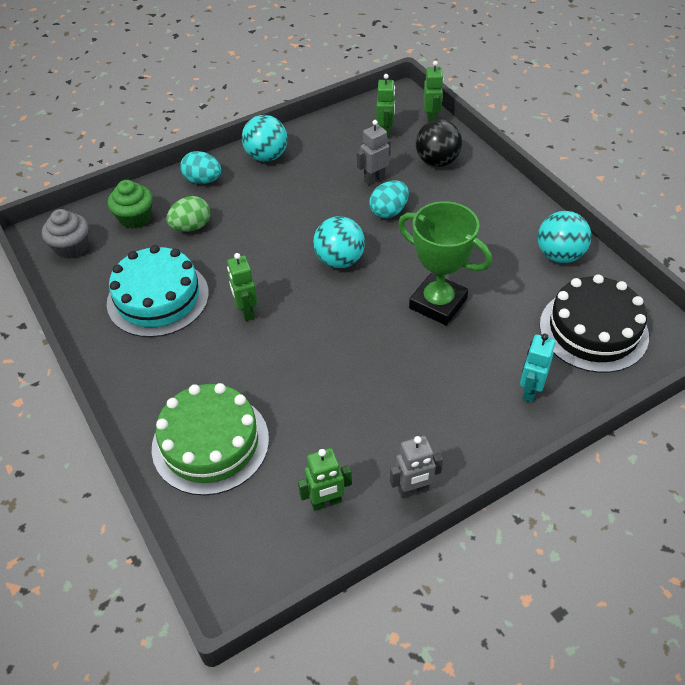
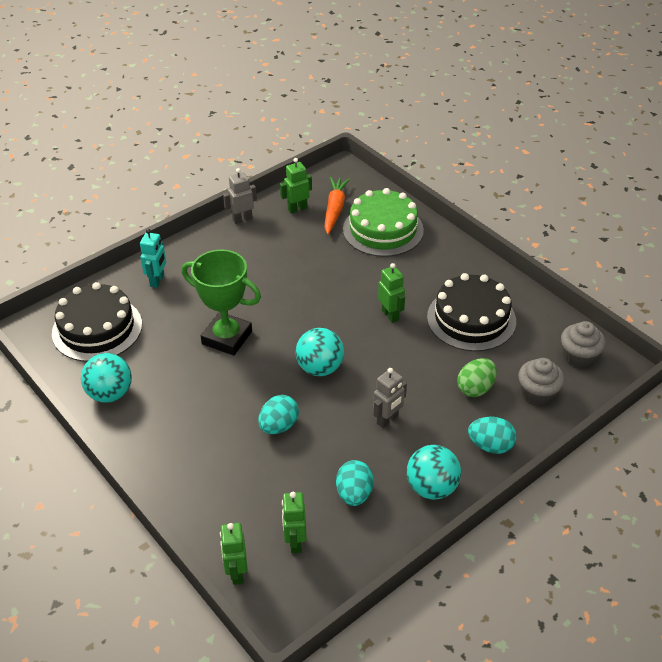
camera: 170 degrees right, 5 degrees down
turquoise cake [107,245,209,337] -> black cake [427,273,516,352]
green cupcake [108,180,153,228] -> grey cupcake [518,358,565,405]
grey robot [357,120,391,185] -> grey robot moved to [373,368,407,428]
black ball [416,119,462,167] -> none
none -> orange carrot [325,177,350,234]
none -> turquoise egg [336,460,373,506]

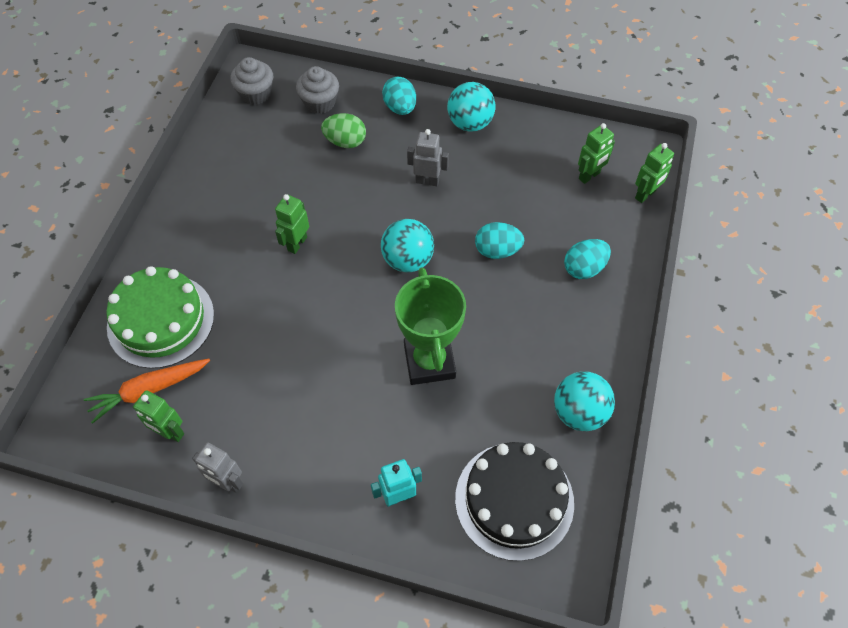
camera: 125 degrees left, 15 degrees up
turquoise egg [336,460,373,506] -> turquoise egg moved to [564,239,611,279]
black cake [427,273,516,352] -> none

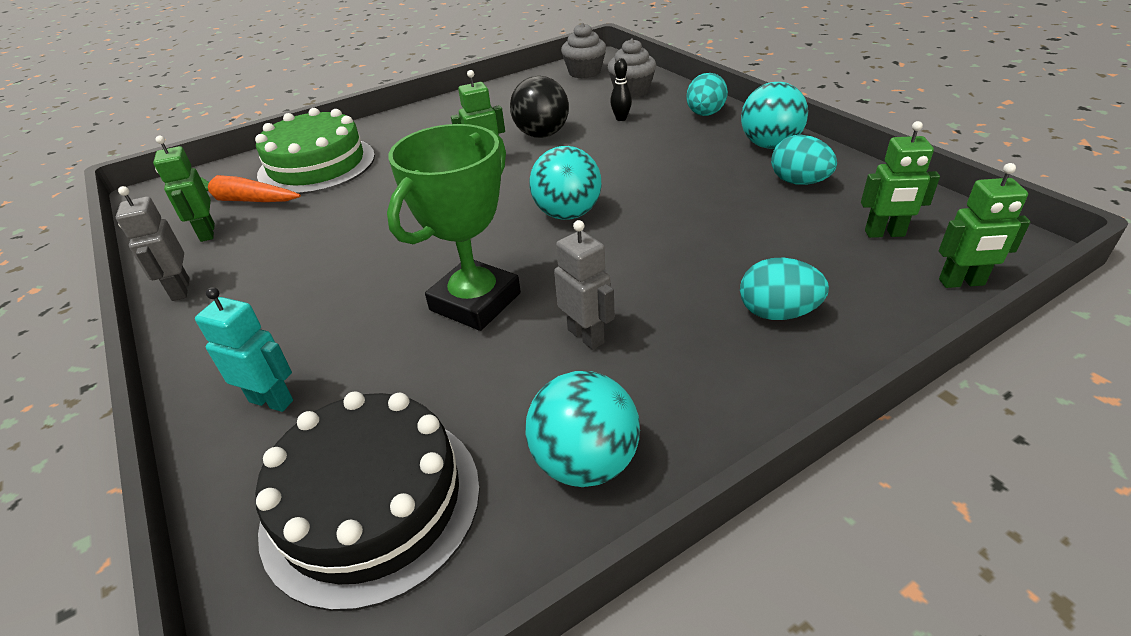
camera: 45 degrees right, 20 degrees down
green egg [321,113,366,148] -> black bowling pin [610,58,632,121]
grey robot [407,129,449,186] -> grey robot moved to [554,220,615,350]
turquoise egg [475,222,524,259] -> turquoise egg moved to [771,135,837,185]
none -> black ball [510,76,569,138]

